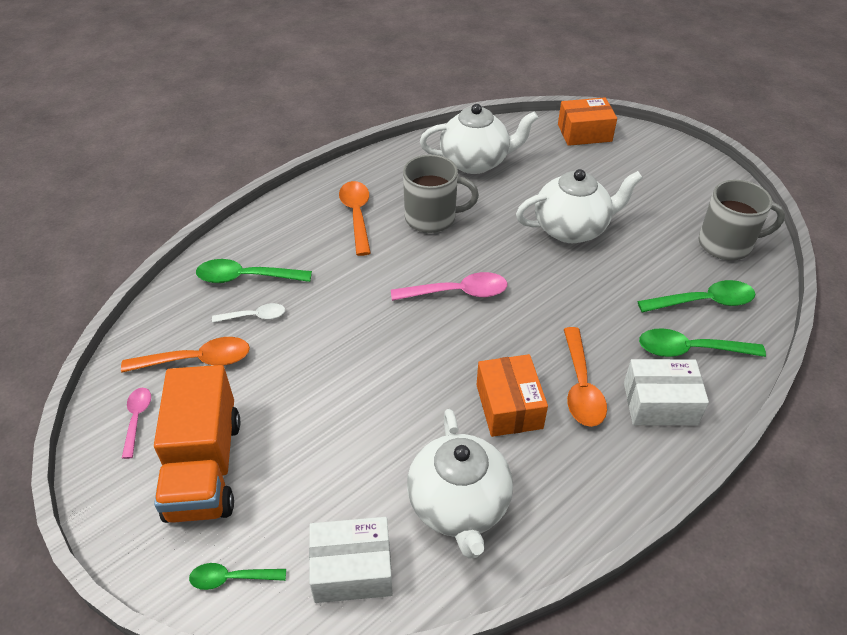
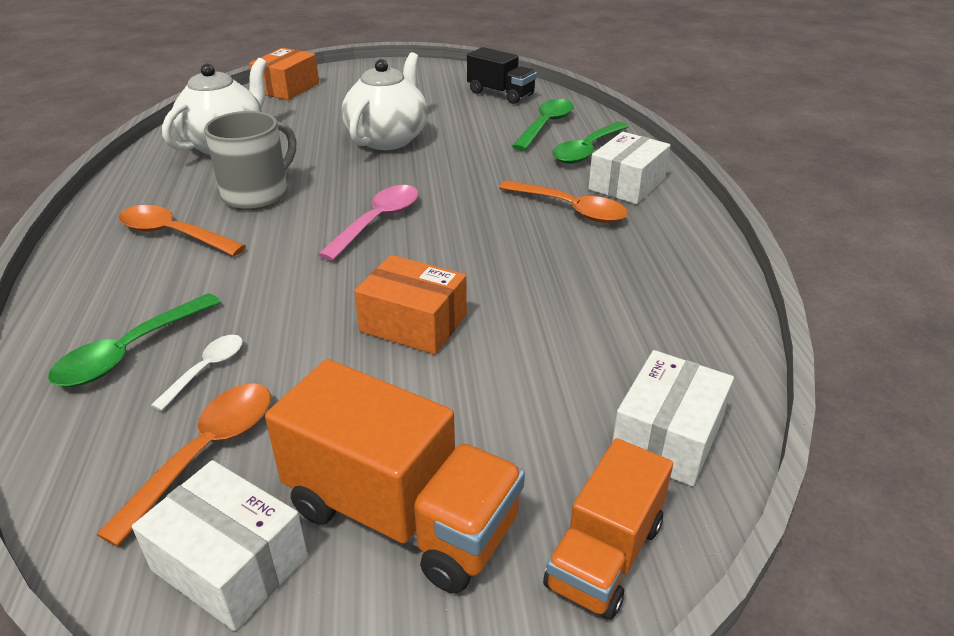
camera: 55 degrees left, 10 degrees down
pink spoon [122,388,151,459] -> white box [132,460,308,631]
green spoon [189,563,286,590] -> orange truck [543,438,673,620]
white teapot [407,409,513,559] -> none
orange box [476,354,548,437] -> orange box moved to [354,255,467,355]
grey mug [699,179,785,260] -> black truck [467,47,537,104]

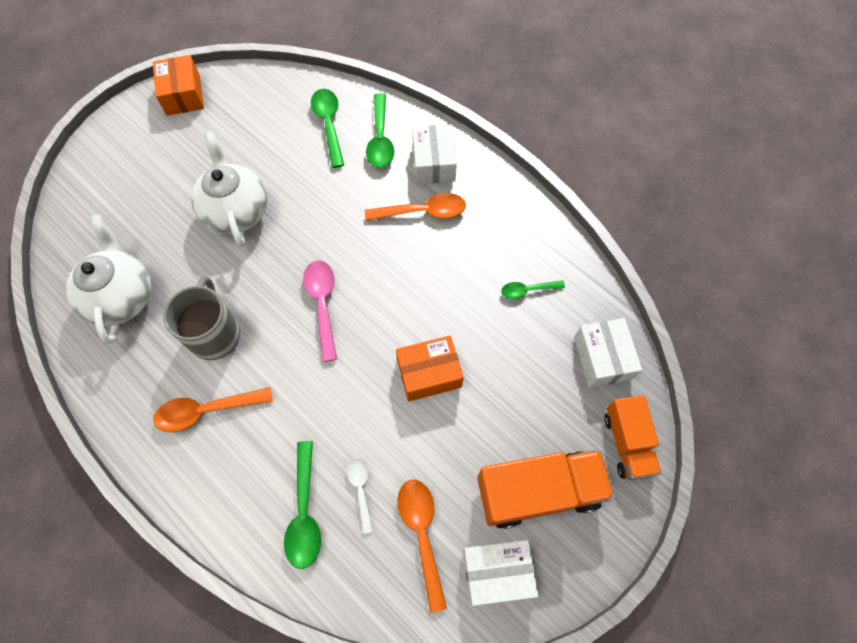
camera: 40 degrees left, 30 degrees up
orange box [249,48,319,100] -> orange box moved to [153,55,204,116]
black truck [467,47,537,104] -> none
none -> green spoon [502,281,565,299]

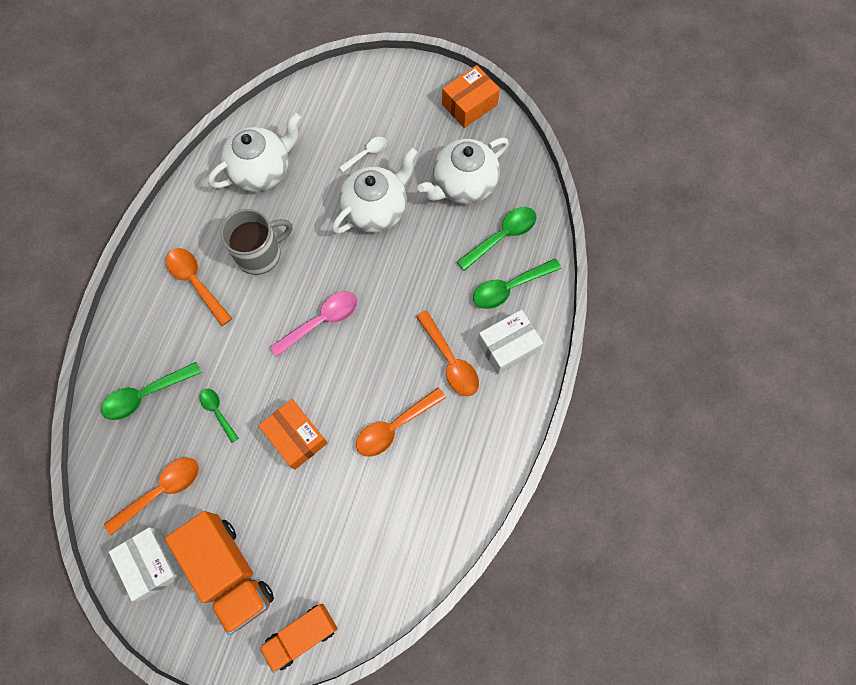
camera: 65 degrees right, 5 degrees up
white spoon [347,458,373,534] -> white spoon moved to [339,137,387,172]
green spoon [502,281,565,299] -> green spoon moved to [200,389,239,443]
white box [574,318,642,388] -> none
none -> orange spoon [356,387,446,457]
none -> white teapot [418,138,509,204]

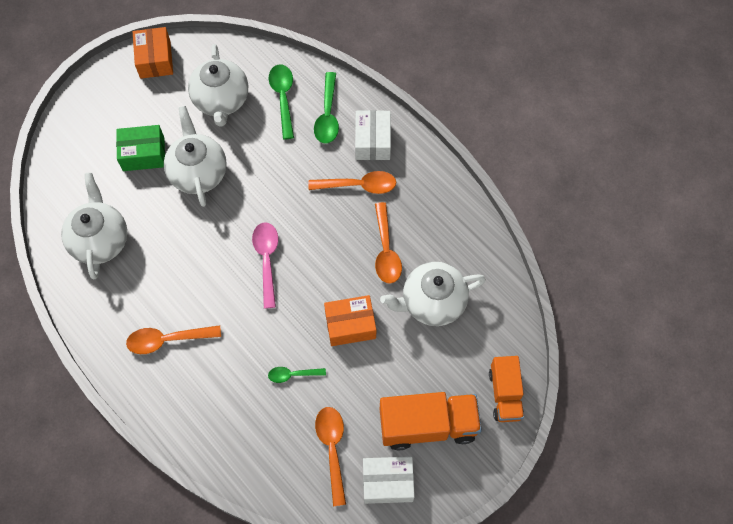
camera: 60 degrees left, 5 degrees down
green spoon [101,362,201,420] -> none
grey mug [220,209,293,275] -> none
white spoon [339,137,387,172] -> green box [116,125,165,171]
none -> white teapot [380,262,486,326]

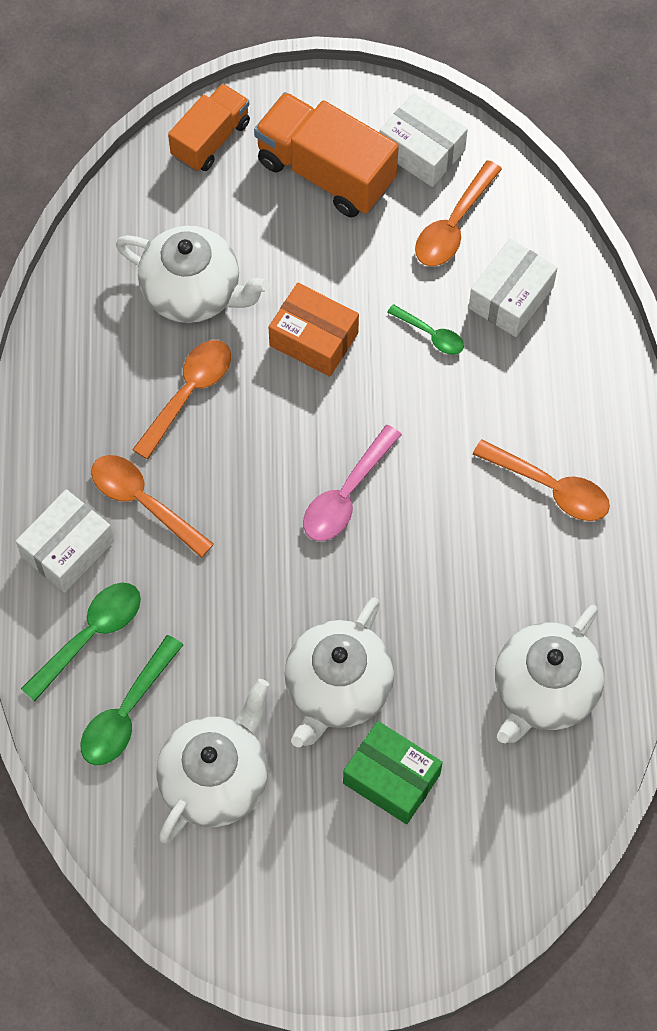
camera: 140 degrees left, 0 degrees up
orange box [133,27,173,79] -> none
none -> white box [469,239,558,337]

